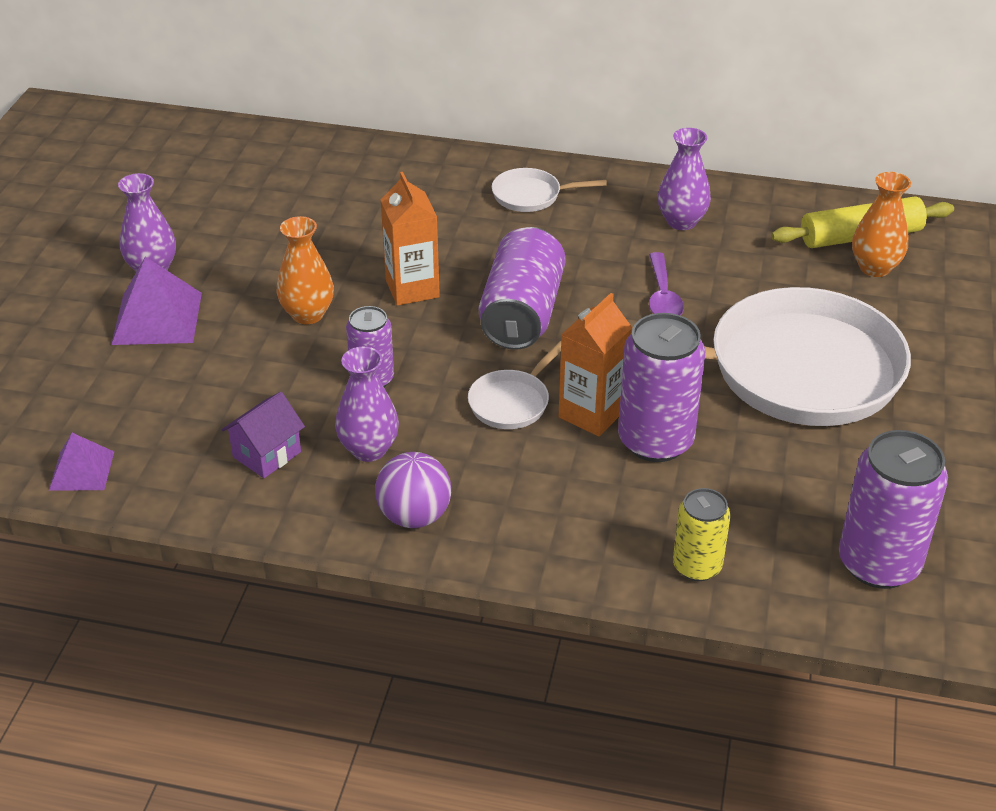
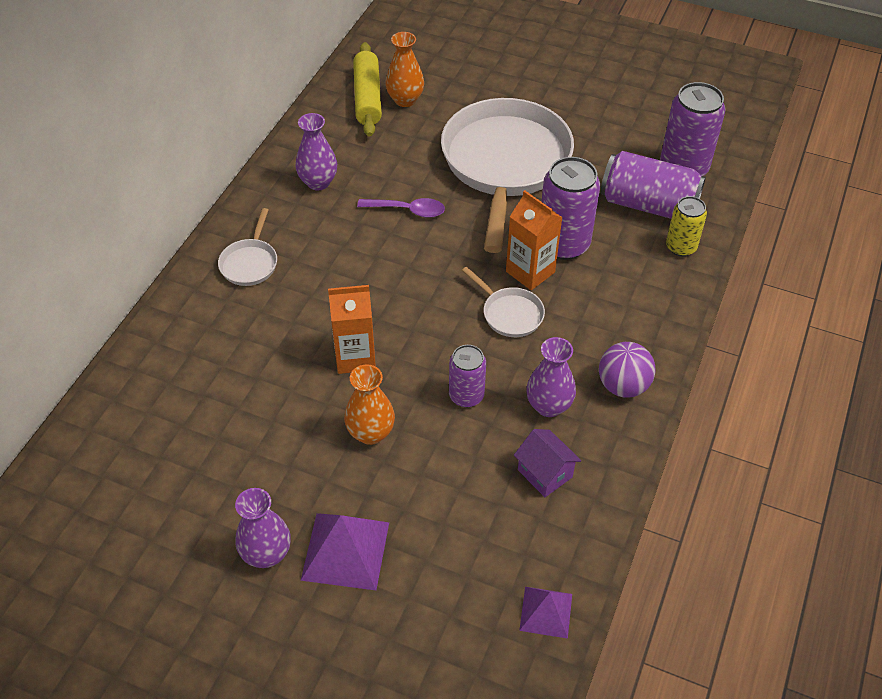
camera: 80 degrees left, 10 degrees up
purple can [479,227,566,350] -> purple can moved to [601,151,706,219]

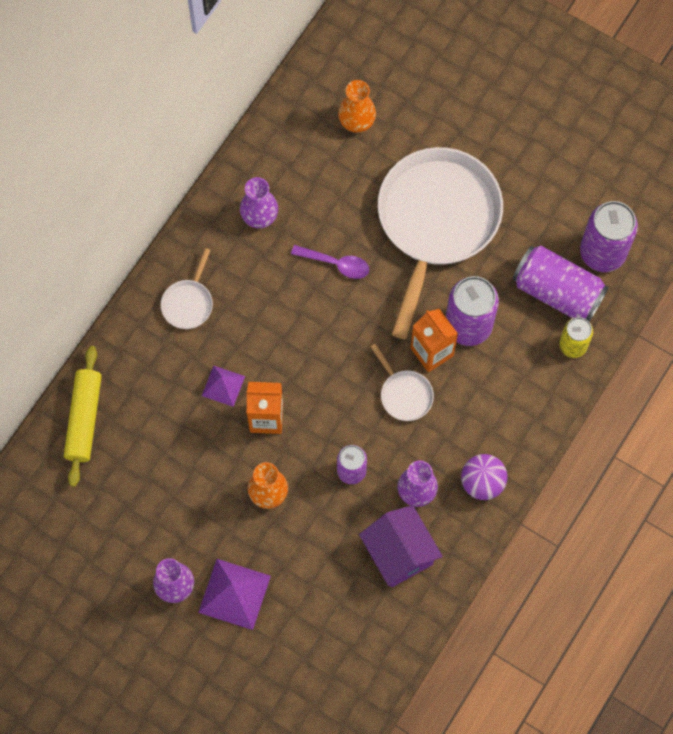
camera: 10 degrees right, 20 degrees up
yellow rolling pin [353,42,382,137] -> yellow rolling pin moved to [64,346,102,487]
purple house [514,429,581,497] -> purple house [359,505,443,587], size x1.61
purple pyramid [519,587,572,639] -> purple pyramid moved to [202,366,245,407]

